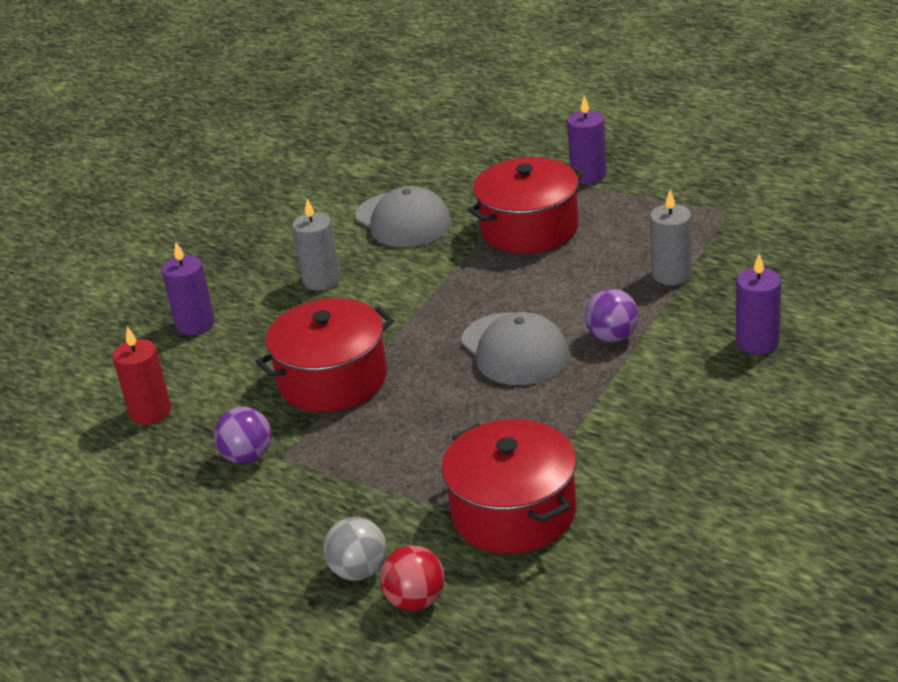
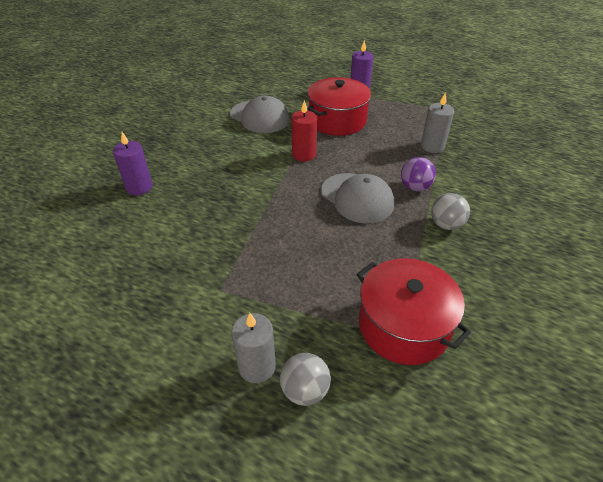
camera: 15 degrees left, 10 degrees up
red candle [113,326,171,425] -> red candle moved to [291,100,317,162]
purple ball [214,407,272,464] -> none
red pot [256,298,394,412] -> none
grey candle [292,199,340,291] -> grey candle moved to [231,313,276,383]
red ball [380,545,445,611] -> none
purple candle [736,254,781,354] -> none
none -> grey ball [431,193,470,230]

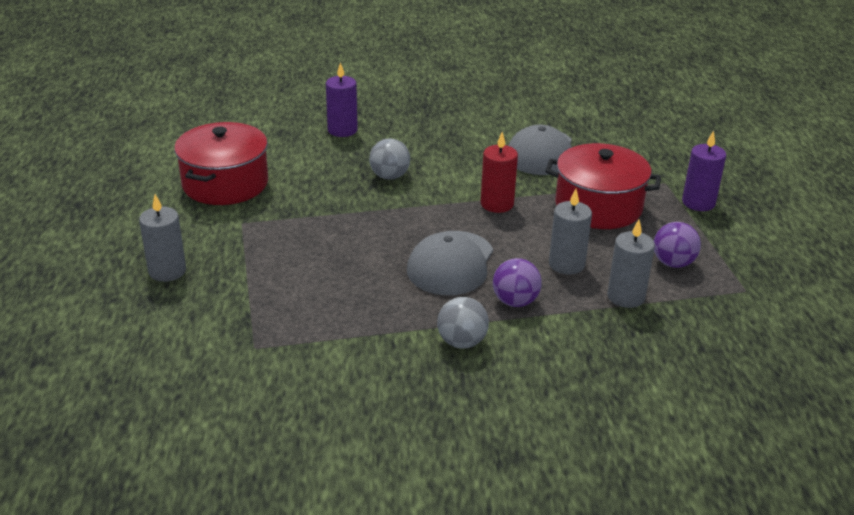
camera: 60 degrees right, 10 degrees down
grey ball [280,353,331,406] -> grey ball moved to [369,138,410,180]
red pot [356,258,471,365] -> red pot moved to [174,122,268,205]
none -> grey candle [549,189,592,275]
none -> purple ball [654,222,701,268]

